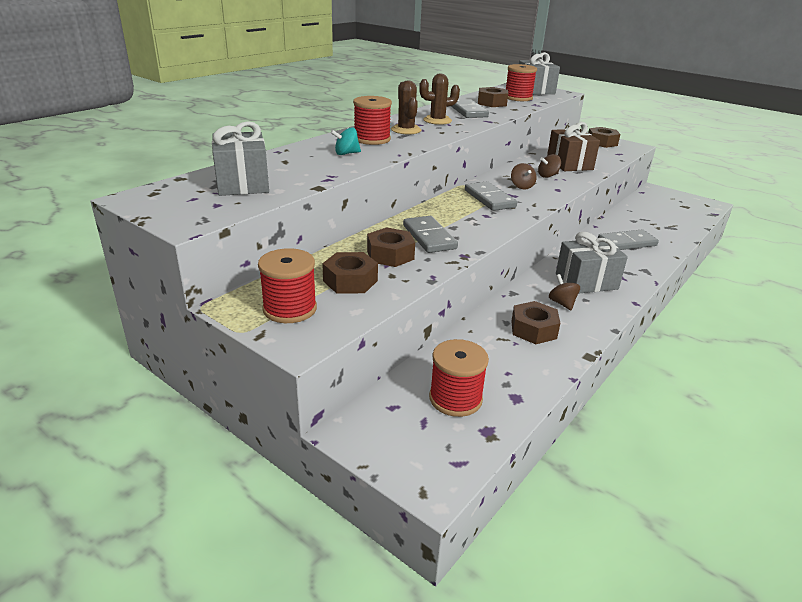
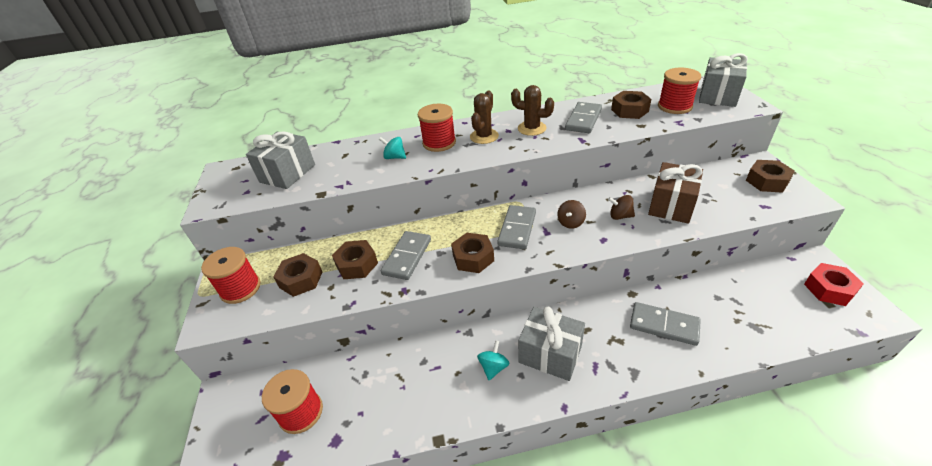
camera: 45 degrees right, 10 degrees up
brown nut [511,301,560,344] -> brown nut moved to [451,233,494,273]
brown spinning top [549,274,580,310] -> turquoise spinning top [477,340,510,380]
none -> red nut [804,263,864,306]

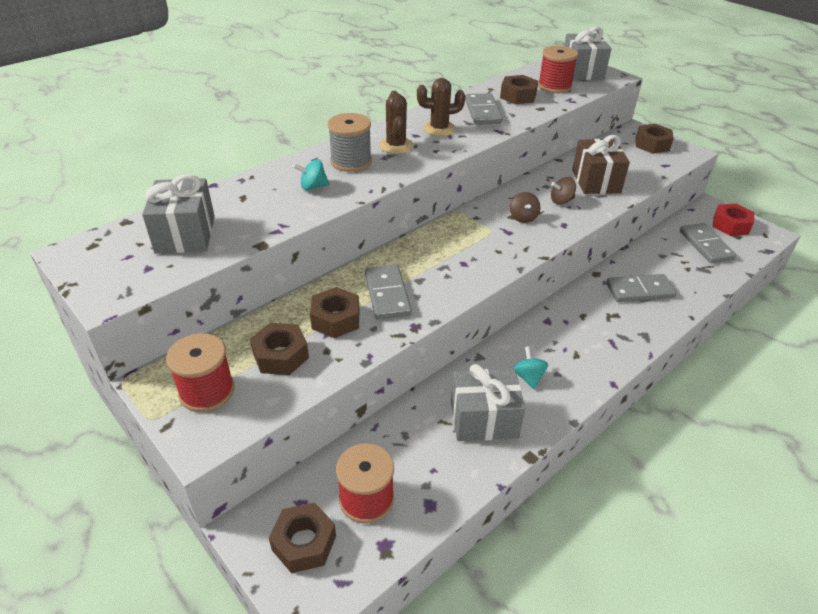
camera: 35 degrees left, 0 degrees up
red spool [418,104,456,152] -> grey spool [328,113,372,172]
brown nut [451,233,494,273] -> brown nut moved to [269,502,336,573]
grey domino [497,205,536,249] -> grey domino moved to [680,223,736,263]
grey gift [518,307,585,381] -> grey gift moved to [451,364,525,441]

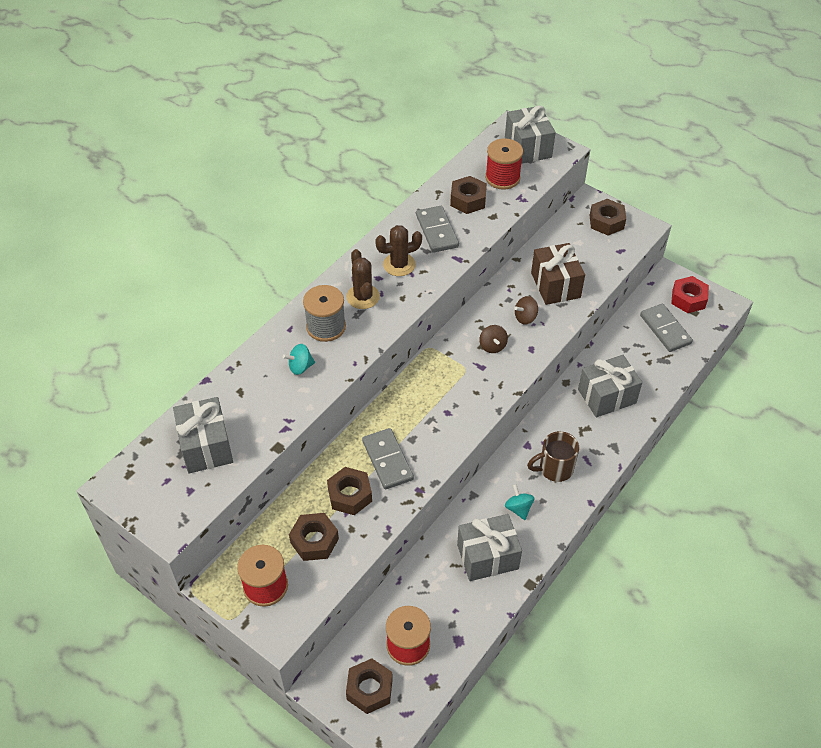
camera: 10 degrees left, 10 degrees up
grey domino [606,274,677,302] -> grey gift [578,355,643,417]
none -> brown mug [527,431,579,482]

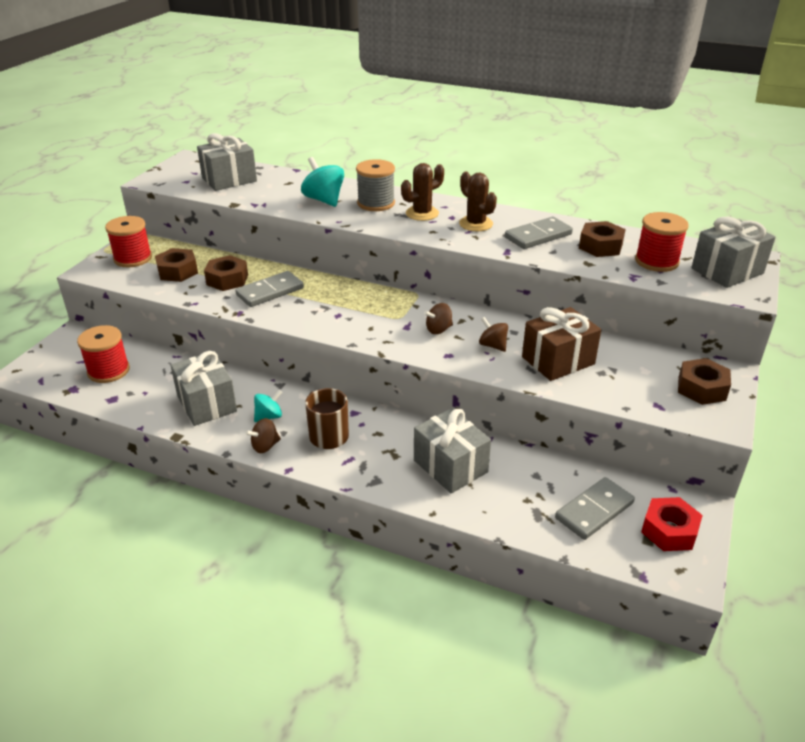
camera: 75 degrees right, 15 degrees down
turquoise spinning top [283,344,315,375] -> turquoise spinning top [301,157,344,207], size x1.64
brown nut [346,658,393,714] -> none
none -> brown spinning top [245,418,281,453]

